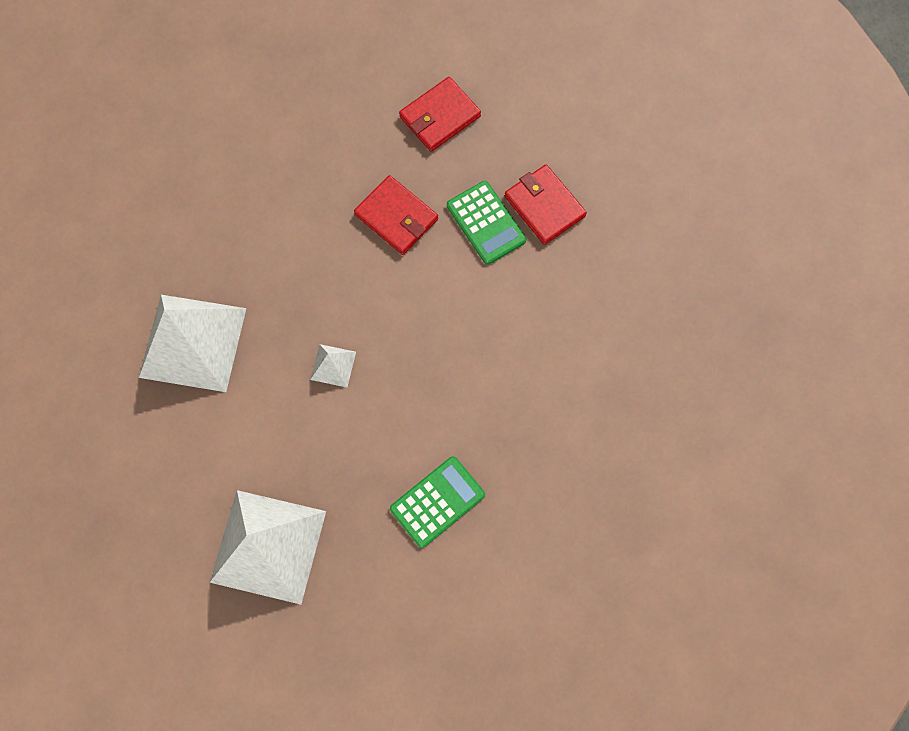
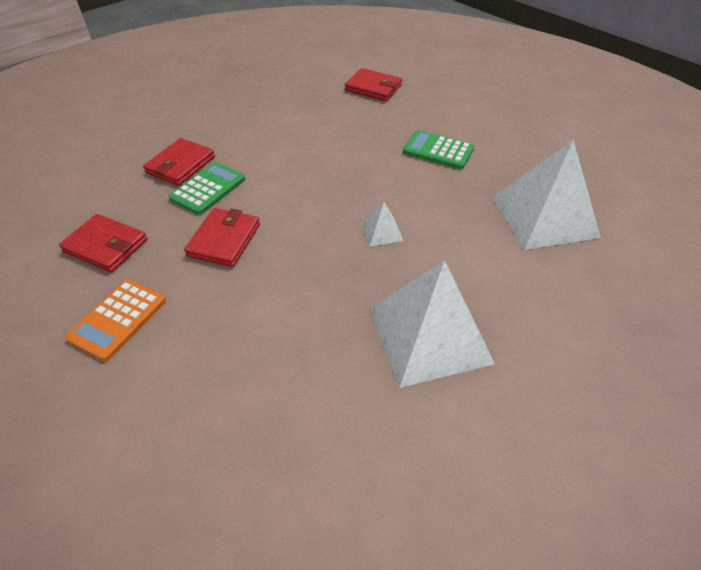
camera: 115 degrees left, 25 degrees down
none -> orange calculator [65,280,166,361]
none -> red wallet [345,68,402,101]

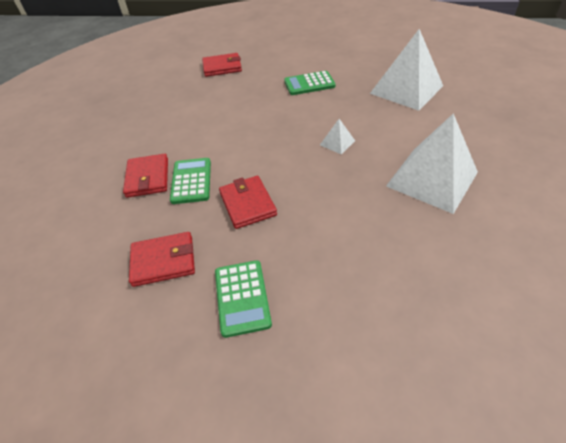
camera: 35 degrees left, 0 degrees up
orange calculator [65,280,166,361] -> green calculator [215,260,272,338]

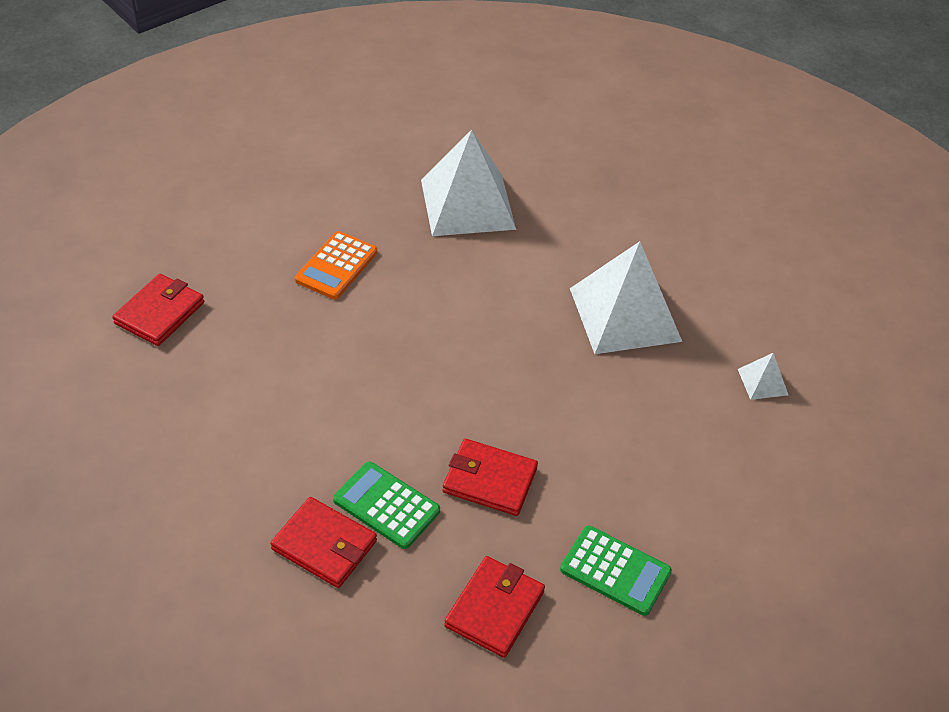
camera: 55 degrees left, 0 degrees up
green calculator [284,71,336,95] -> orange calculator [295,231,377,300]
white pyramid [320,119,355,155] -> white pyramid moved to [738,353,788,400]

